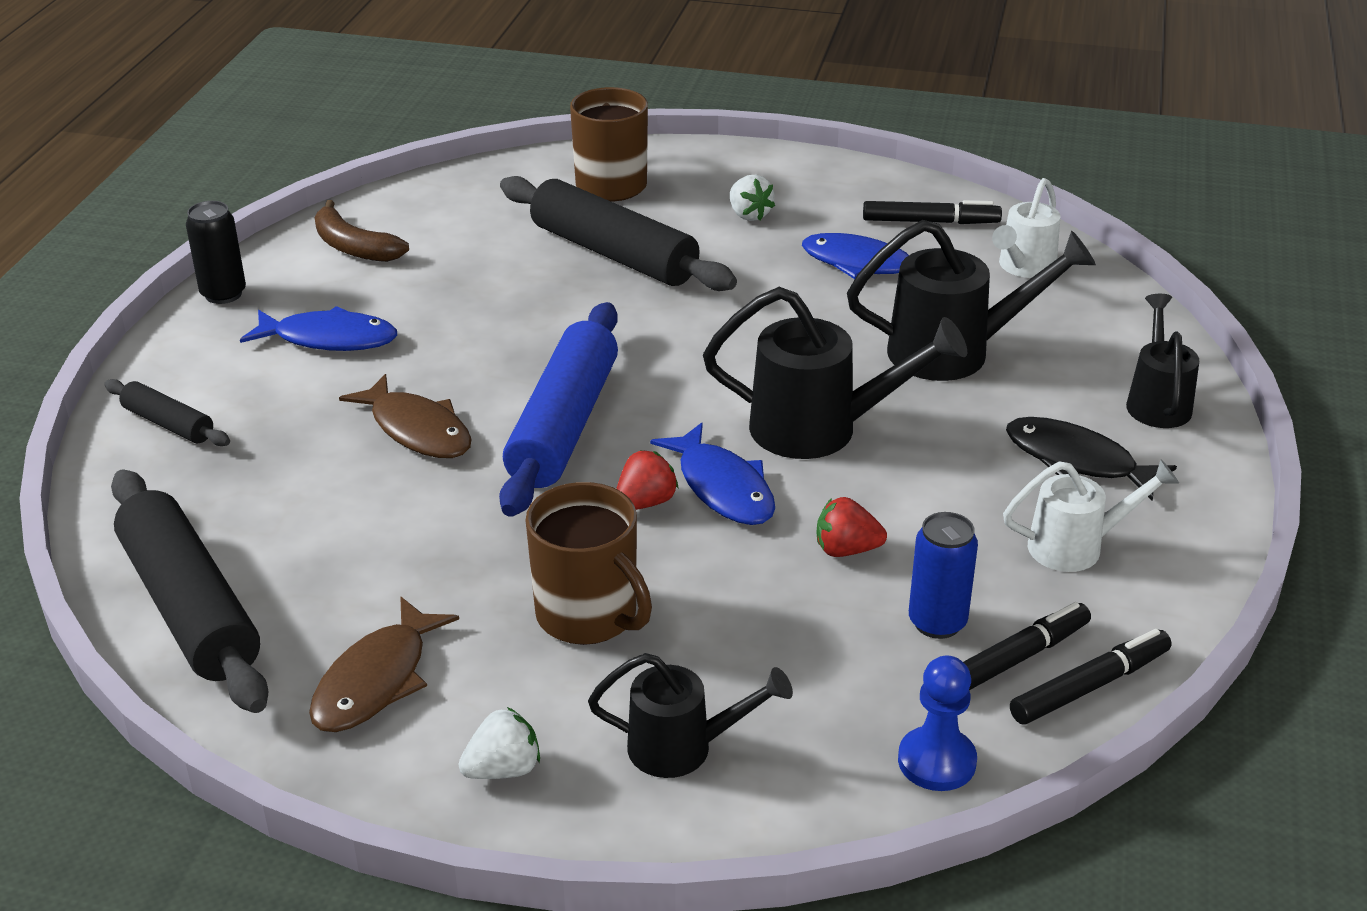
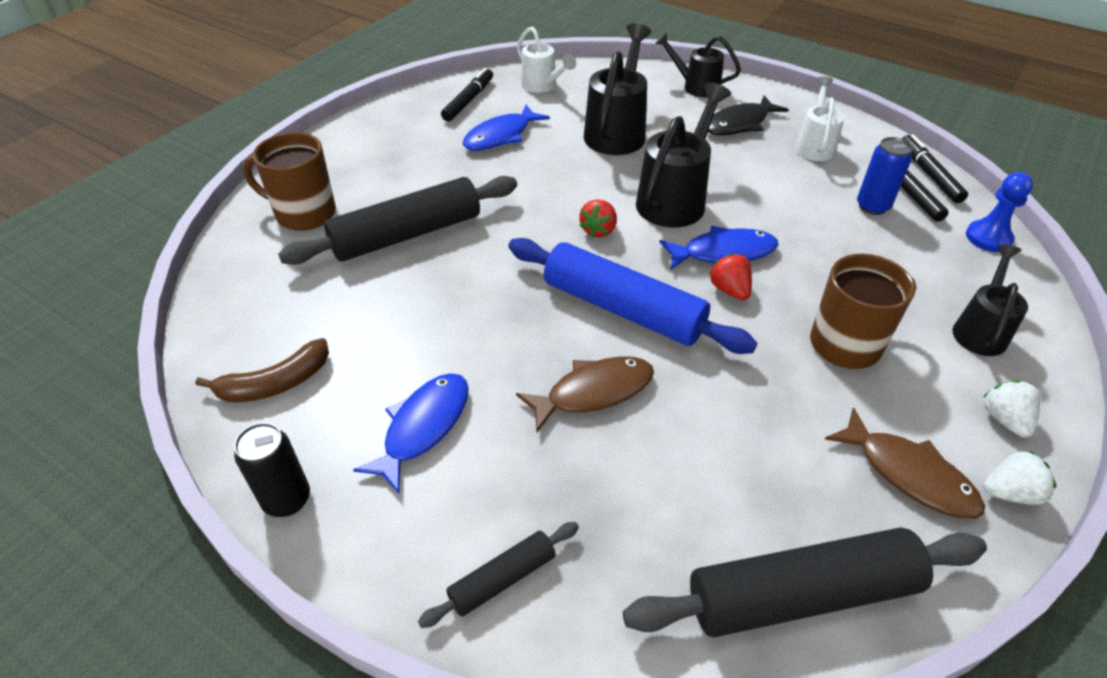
camera: 70 degrees left, 10 degrees up
white strawberry [730,175,775,221] -> white strawberry moved to [984,451,1056,505]
red strawberry [816,497,887,557] -> red strawberry moved to [579,199,617,238]

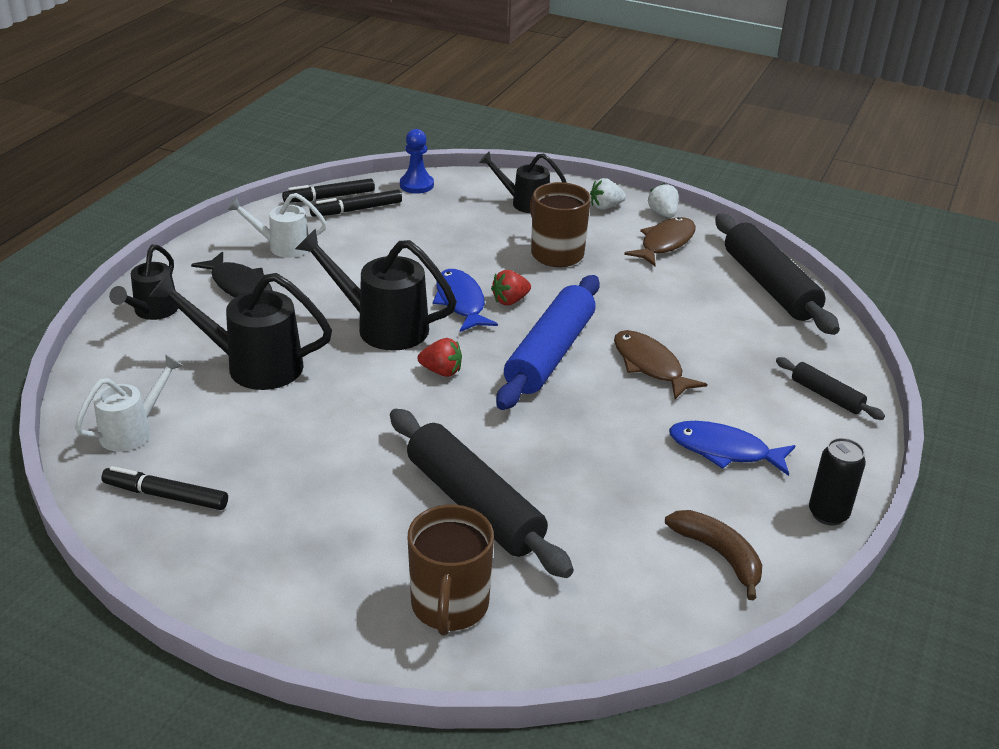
camera: 100 degrees left, 10 degrees down
blue fish [463,105,550,150] -> none
blue can [857,137,913,215] -> none

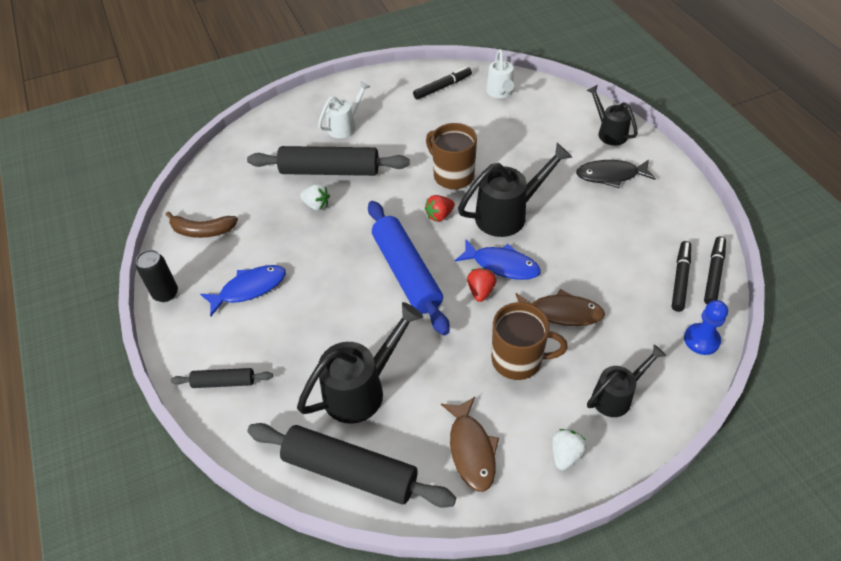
camera: 135 degrees right, 15 degrees up
black watering can [149,272,332,390] -> black watering can moved to [297,302,423,424]
white watering can [227,193,327,258] -> white watering can moved to [318,81,371,138]
brown mug [408,505,494,636] -> brown mug moved to [426,123,477,189]
brown fish [614,330,707,399] -> brown fish moved to [516,289,605,326]
white strawberry [648,183,679,218] -> white strawberry moved to [300,184,330,210]

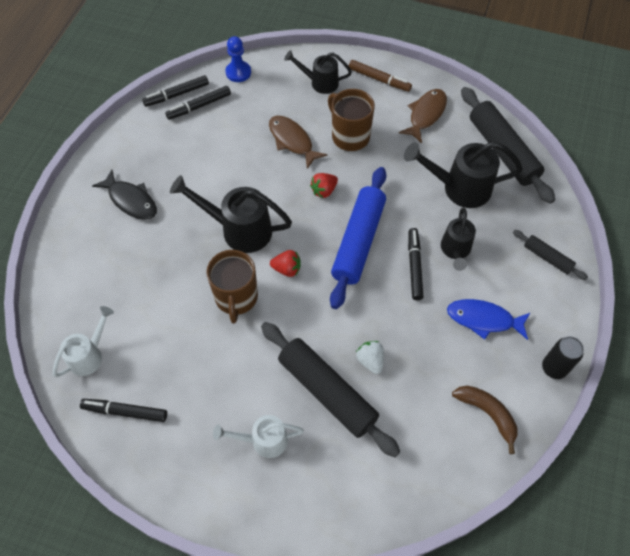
camera: 140 degrees left, 10 degrees up
blue fish [455,240,541,280] -> none
white strawberry [552,429,587,470] -> brown marker [349,60,412,92]
black watering can [586,85,638,145] -> black watering can moved to [441,207,476,271]
none -> black marker [408,228,424,300]

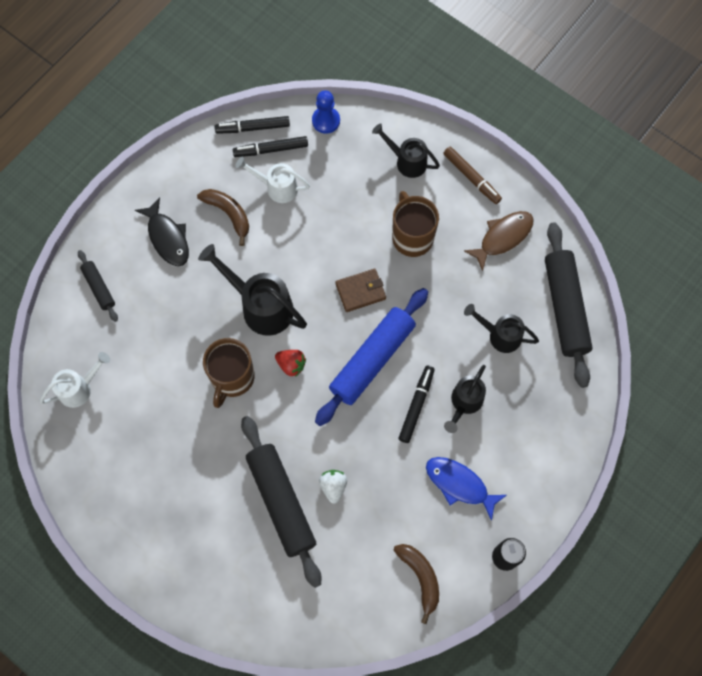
camera: 20 degrees right, 10 degrees up
black marker [80,399,167,422] -> none
white watering can [213,415,304,458] -> white watering can moved to [236,157,310,203]
brown fish [269,116,327,169] -> none
red strawberry [310,173,338,198] -> brown wallet [335,269,386,312]
black watering can [404,141,523,208] -> black watering can [464,304,539,353], size x0.63
black rolling pin [513,230,588,280] -> black rolling pin moved to [78,250,118,322]
none -> brown banana [197,189,249,246]

